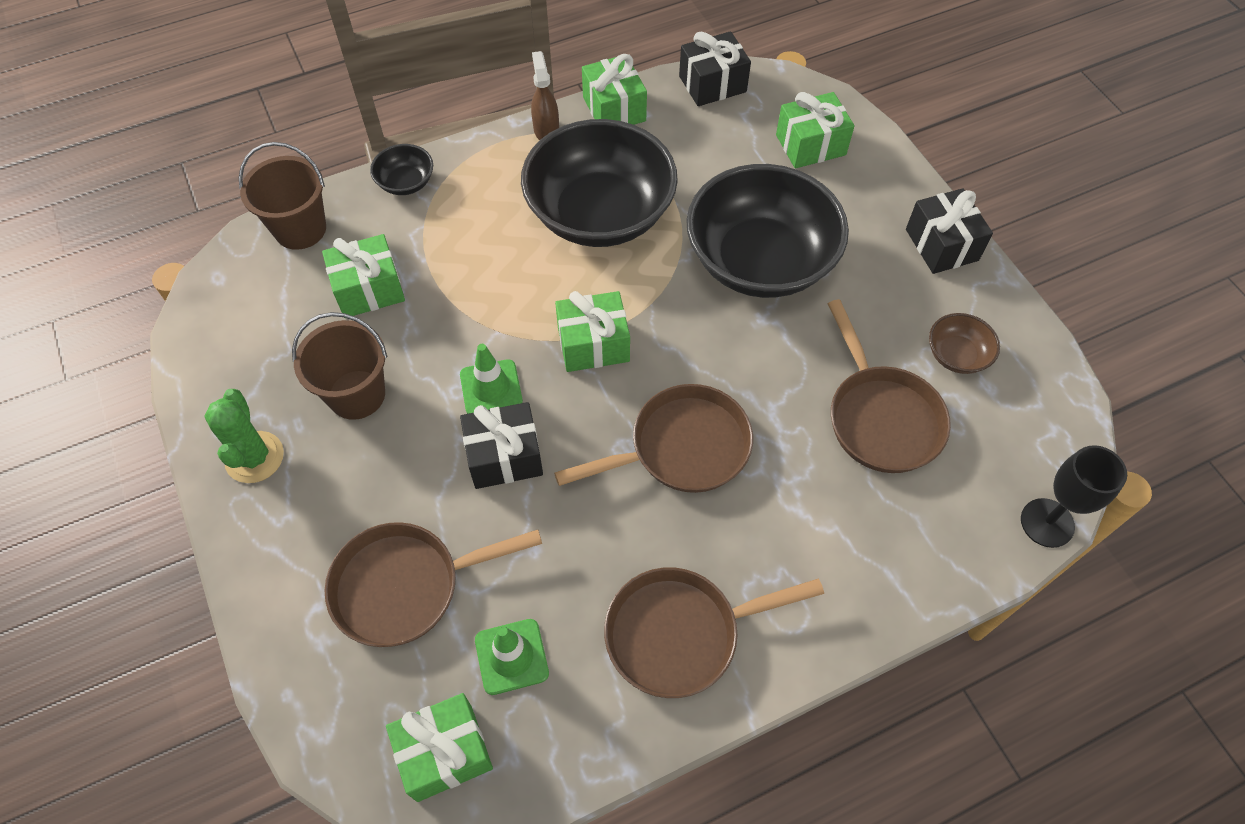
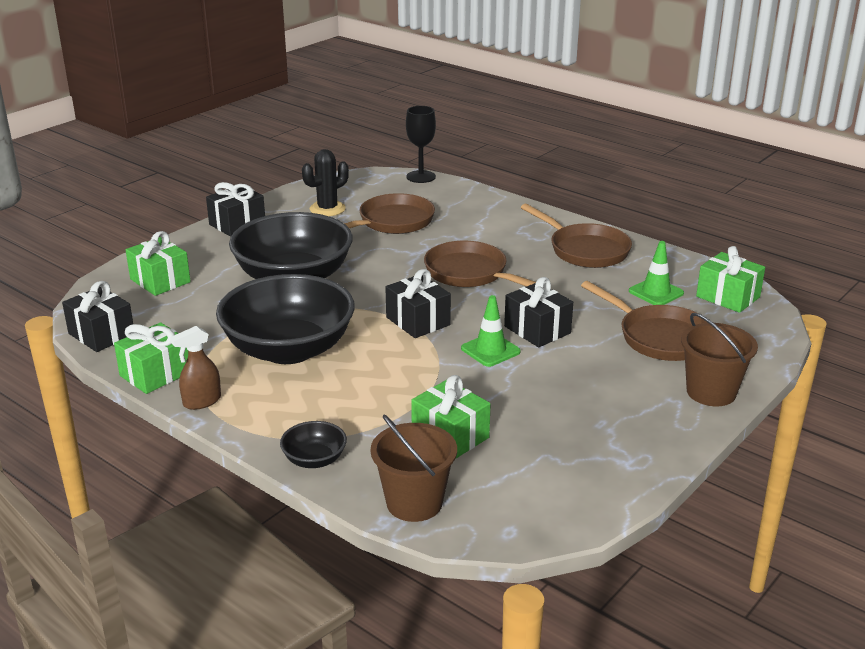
camera: 115 degrees left, 30 degrees down
green cactus [204,389,284,483] -> none
brown bucket [292,312,387,420] -> brown bucket moved to [681,313,758,406]
green gift [555,291,630,372] -> black gift [385,269,451,338]
brown bowl [929,313,1000,374] -> black cactus [302,149,349,216]

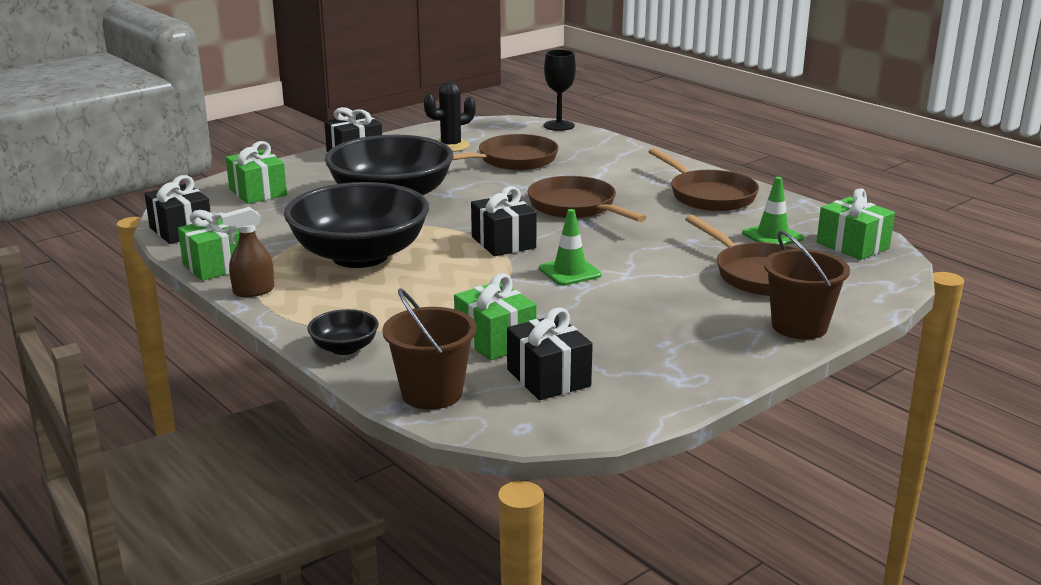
camera: 10 degrees right, 5 degrees down
black gift [504,277,573,347] -> black gift moved to [507,308,593,400]

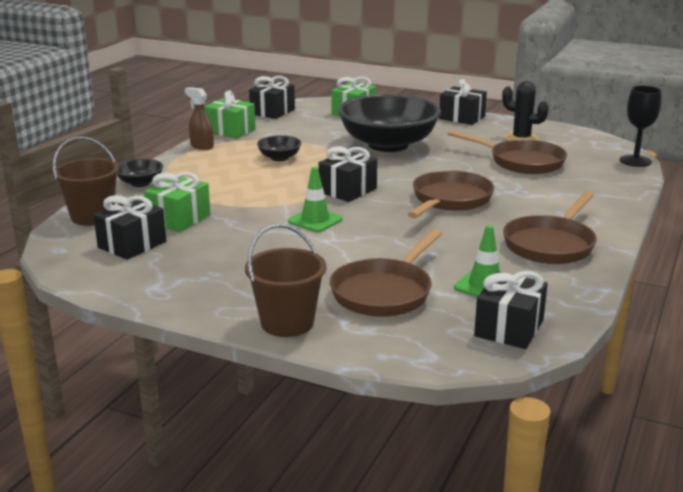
camera: 65 degrees right, 0 degrees up
black bowl [284,182,429,268] -> black bowl [257,135,301,161], size x0.42
green gift [817,188,895,260] -> black gift [474,271,548,349]

